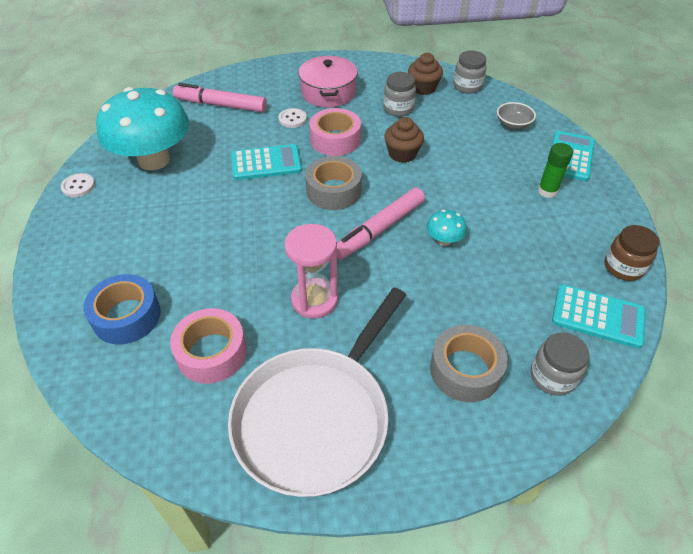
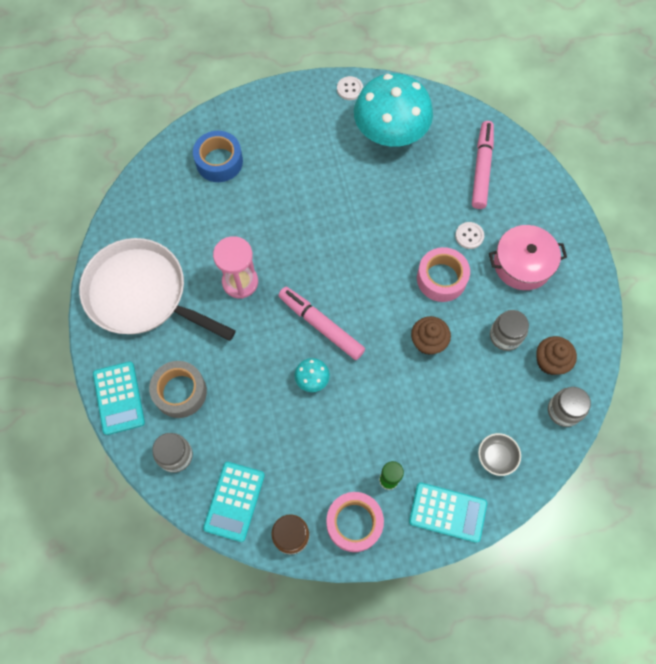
camera: 85 degrees right, 20 degrees up
pink tape [170,308,247,384] -> pink tape moved to [326,492,384,552]
turquoise calculator [231,144,302,180] -> turquoise calculator moved to [93,362,145,435]
grey tape [305,156,362,210] -> none

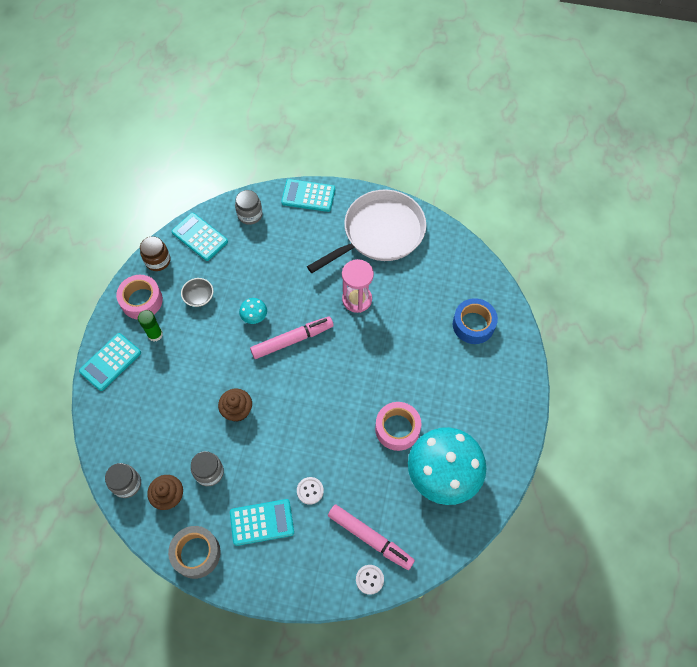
camera: 115 degrees right, 5 degrees down
grey tape [149,361,207,418] -> grey tape moved to [168,526,221,579]
white button [337,76,363,100] -> white button moved to [356,565,384,595]
pink tape [417,247,470,302] -> pink tape moved to [375,402,422,451]
grey bowl [478,433,521,476] -> grey bowl moved to [181,278,214,307]
pink pot [489,225,567,290] -> turquoise calculator [230,499,294,546]

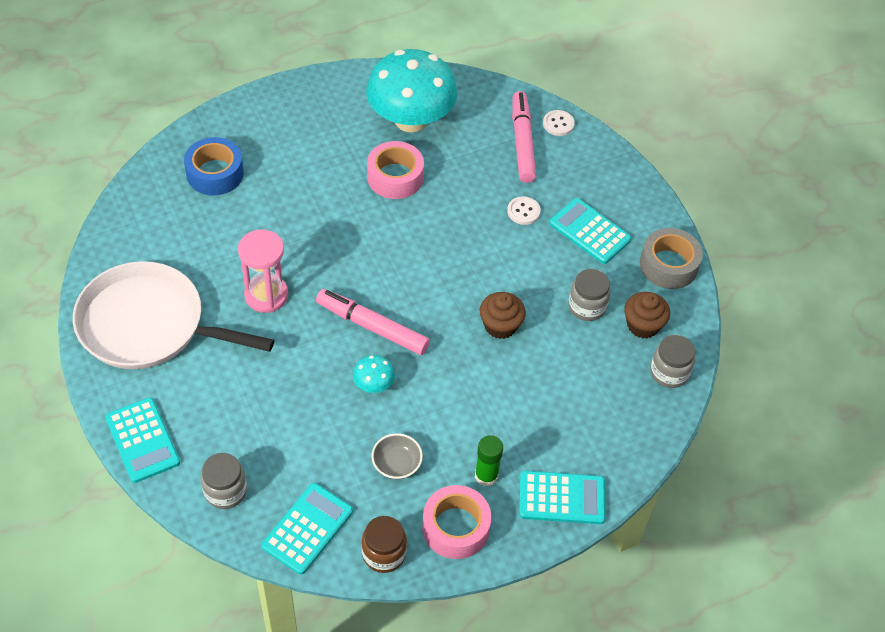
camera: 130 degrees left, 10 degrees down
turquoise calculator [172,213,228,261] -> turquoise calculator turned 150 degrees counterclockwise [262,483,353,575]

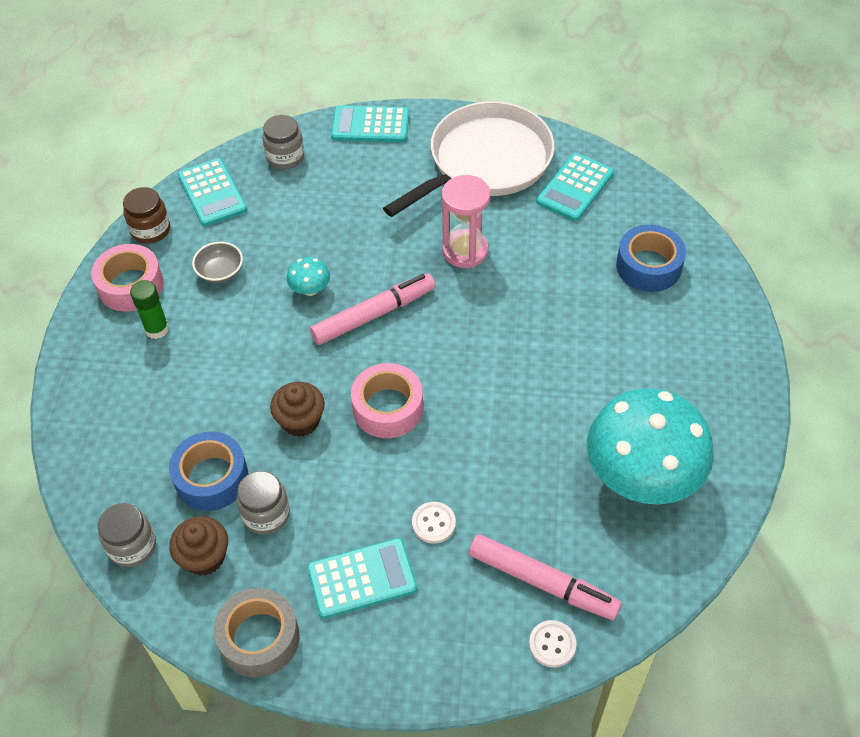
camera: 125 degrees right, 0 degrees up
pink tape [367,141,424,199] -> pink tape moved to [351,363,423,438]
turquoise calculator [519,471,606,524] -> turquoise calculator moved to [536,153,614,221]
none -> blue tape [169,431,248,511]

